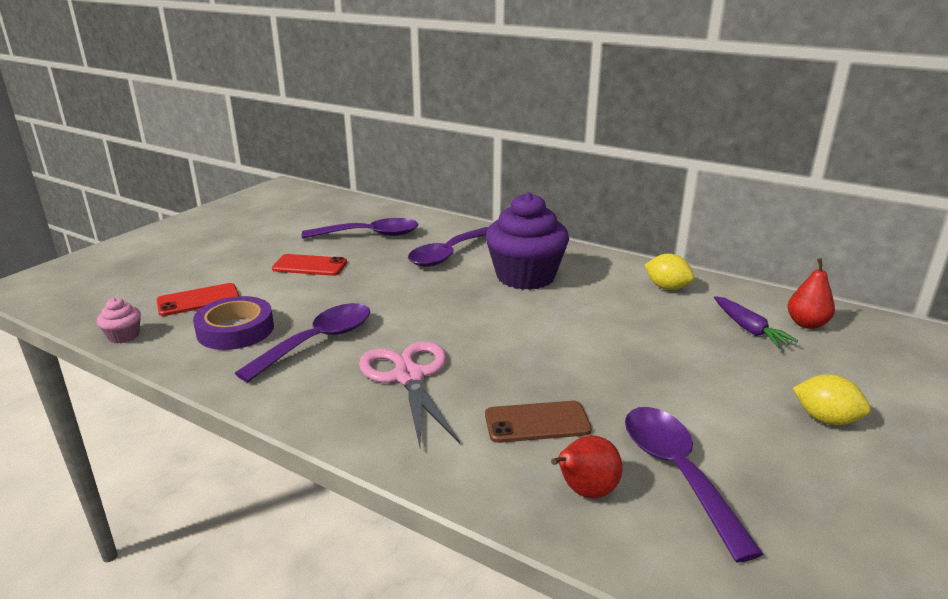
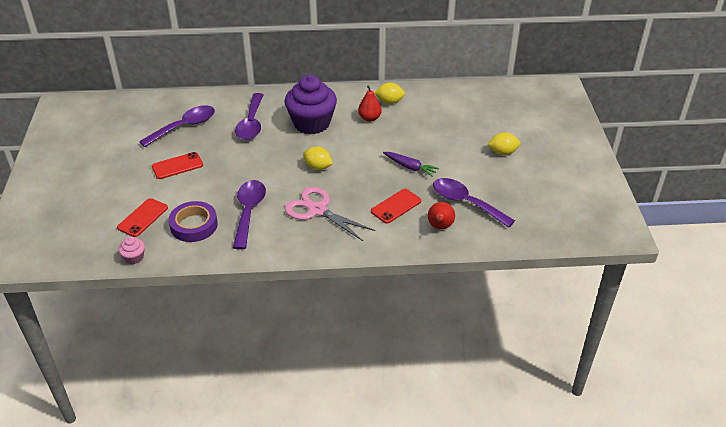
camera: 35 degrees left, 15 degrees up
brown phone [485,401,592,443] -> red phone [371,189,421,224]
purple carrot [714,296,798,348] -> purple carrot moved to [383,152,439,177]
red pear [788,258,835,329] -> red pear moved to [358,85,382,122]
none -> yellow lemon [303,146,333,170]

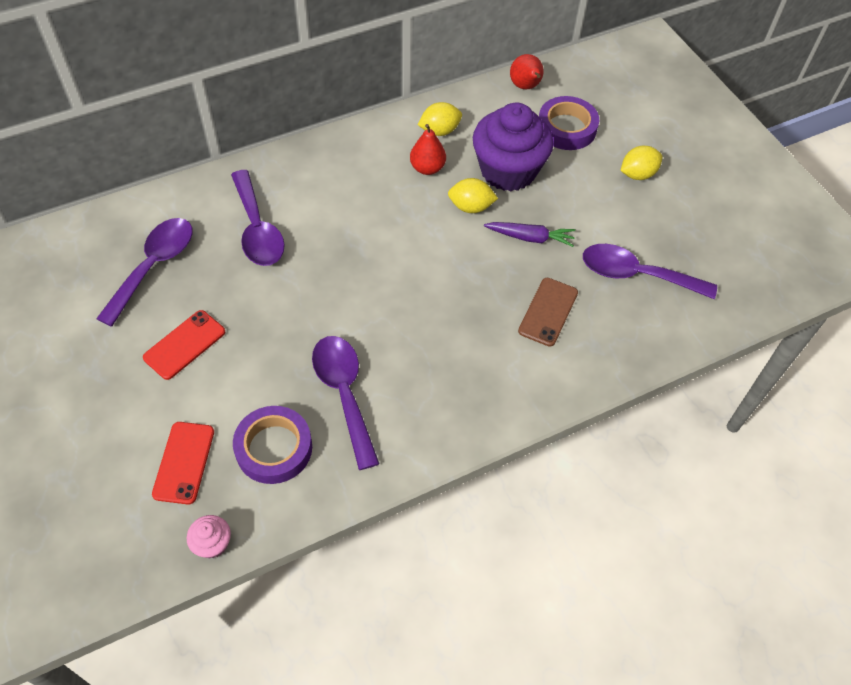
camera: 25 degrees left, 15 degrees up
pink scissors [284,187,375,241] -> none
purple cupcake [285,75,337,134] -> purple cupcake moved to [473,103,554,191]
yellow lemon [303,146,333,170] -> yellow lemon moved to [448,178,498,213]
red phone [371,189,421,224] -> brown phone [518,278,578,347]
red pear [428,202,455,229] -> red pear moved to [510,54,544,89]
none -> purple tape [539,96,599,150]

